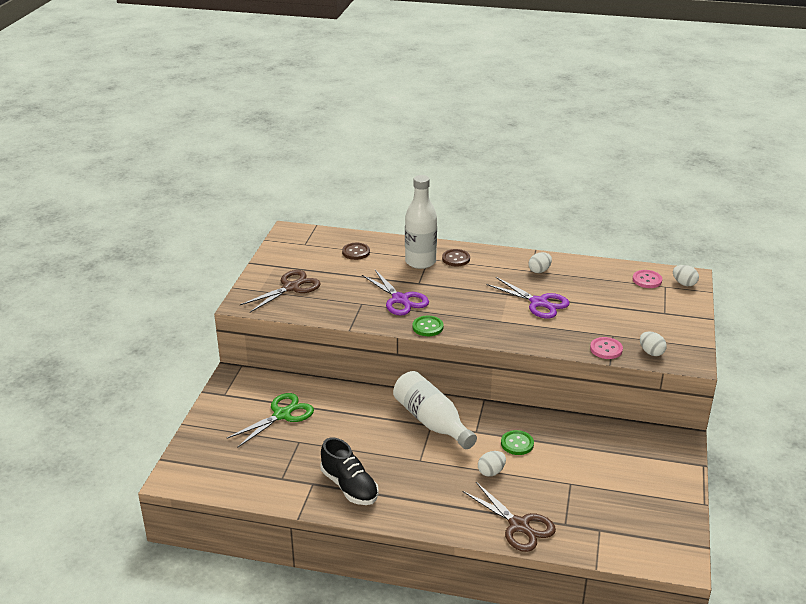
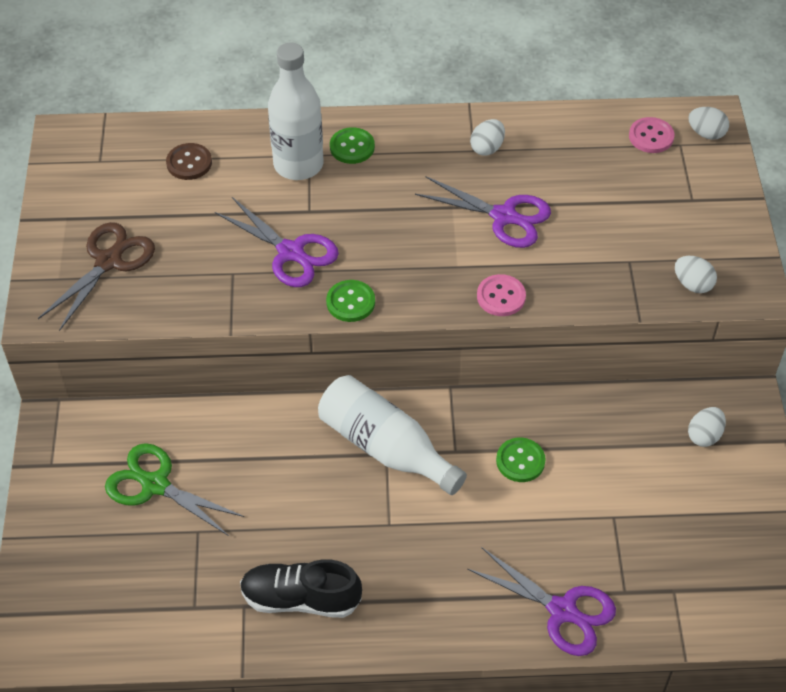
camera: 15 degrees left, 20 degrees up
green scissors [227,393,314,448] -> green scissors turned 90 degrees counterclockwise [105,443,244,536]
black shoe [321,438,379,505] -> black shoe turned 150 degrees clockwise [240,559,362,618]
brown button [442,249,470,266] -> green button [330,127,375,164]
brown scissors [463,482,556,552] -> purple scissors [467,548,616,656]
white egg [478,451,506,477] -> white egg moved to [688,407,726,447]
pink button [590,337,623,359] -> pink button moved to [477,274,526,316]

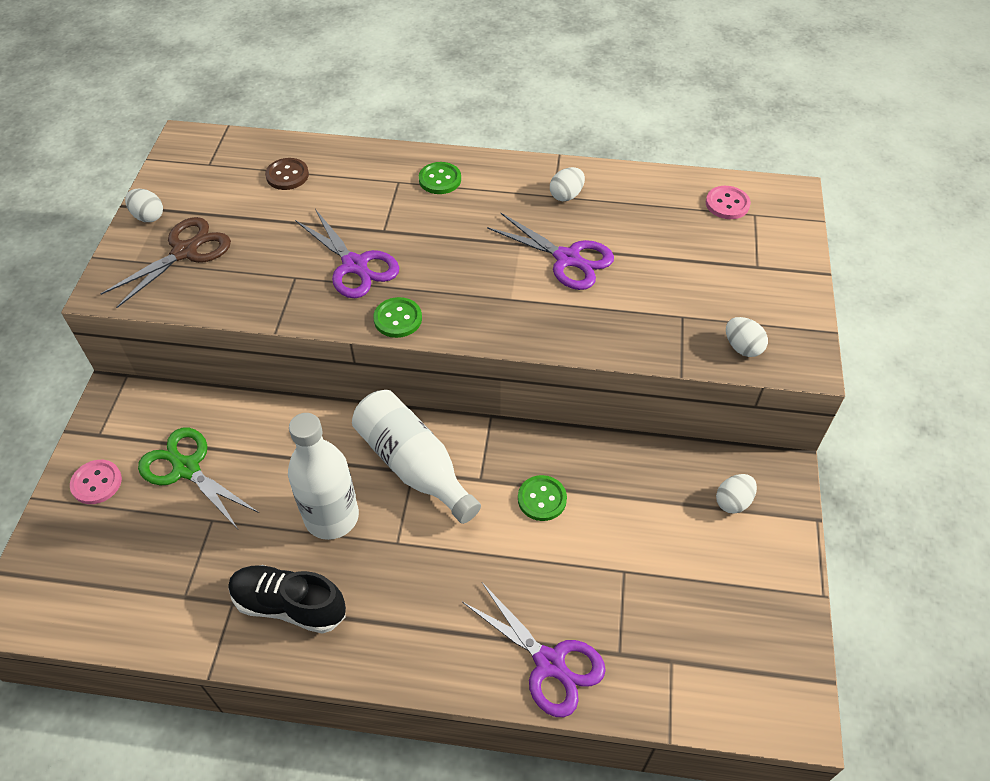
camera: 10 degrees right, 0 degrees up
white bottle [268,43,324,180] -> white bottle moved to [288,413,359,540]
pink button [477,274,526,316] -> pink button moved to [70,460,122,504]
white egg [688,107,729,140] -> white egg moved to [125,189,163,222]

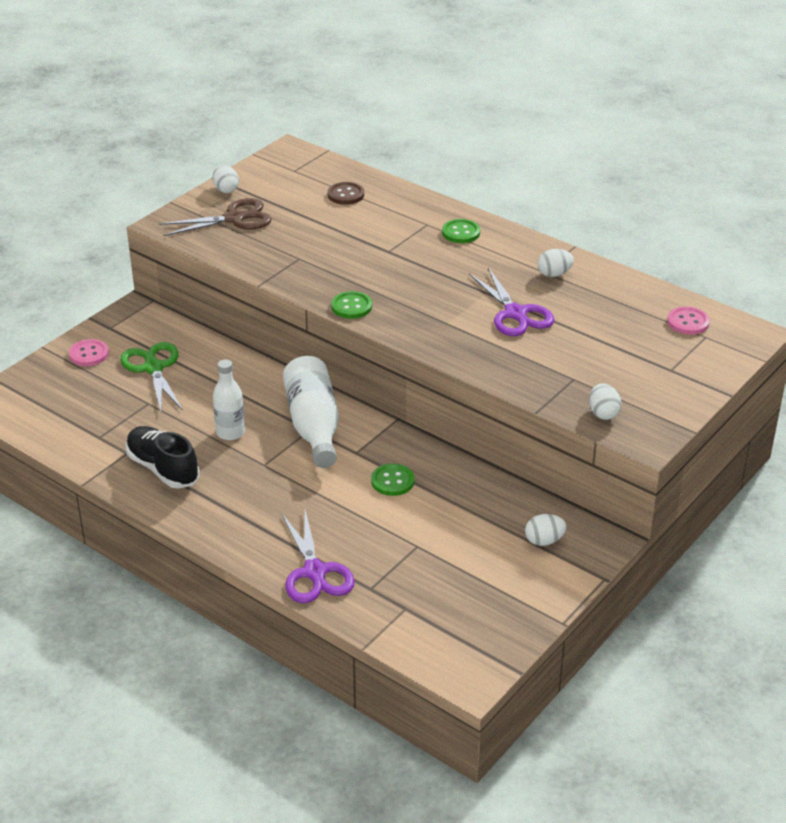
camera: 30 degrees right, 15 degrees down
white bottle [288,413,359,540] -> white bottle [213,359,245,440], size x0.63
purple scissors [295,209,399,298] -> none

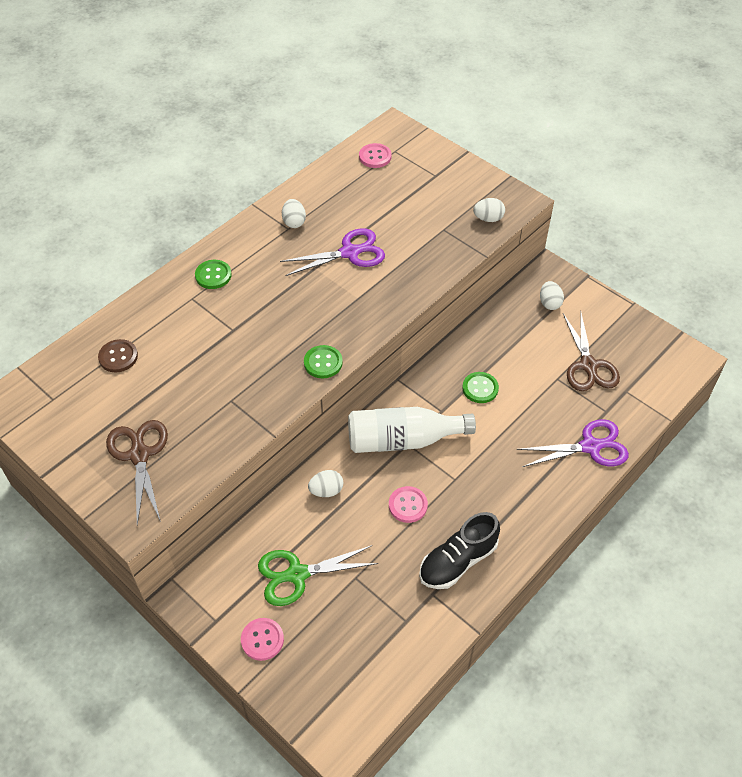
camera: 85 degrees left, 15 degrees up
white egg [213,165,239,193] -> white egg moved to [308,470,343,497]
white bottle [213,359,245,440] -> pink button [389,486,428,523]
none -> brown scissors [563,313,620,391]

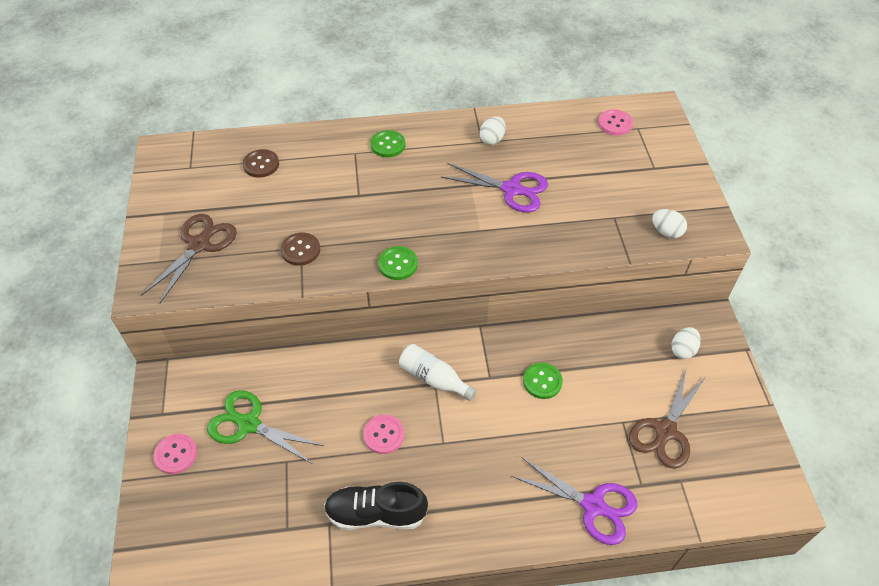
camera: 40 degrees right, 0 degrees up
white egg [308,470,343,497] -> none
white bottle [348,407,476,453] -> white bottle [399,344,477,401], size x0.63
none -> brown button [281,232,320,266]

